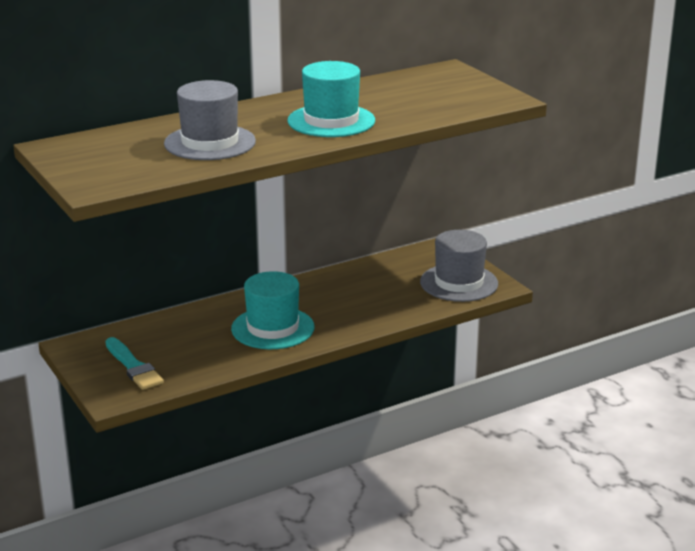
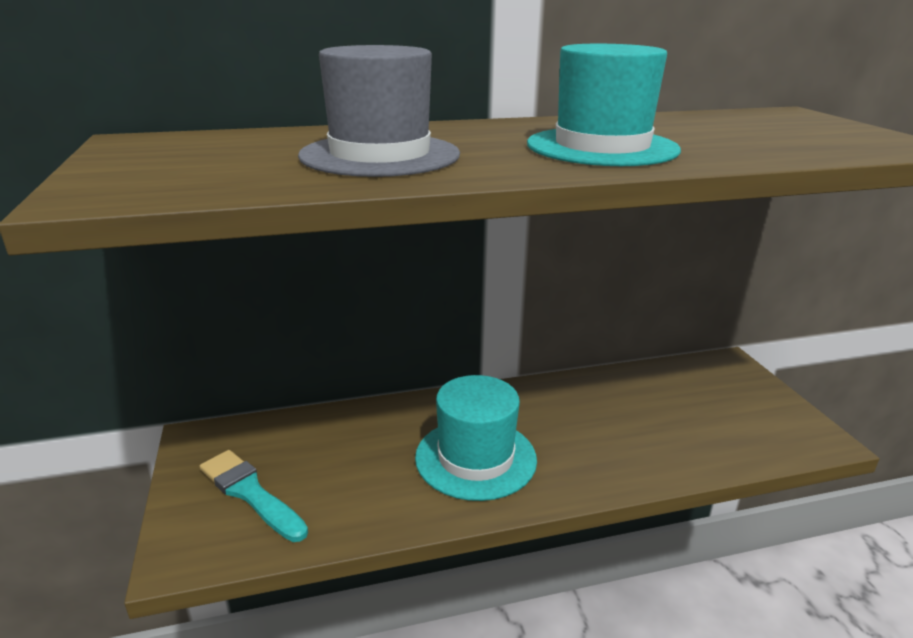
camera: 15 degrees right, 0 degrees up
turquoise brush [105,337,164,390] -> turquoise brush turned 150 degrees clockwise [200,450,308,542]
grey hat [420,230,498,302] -> none

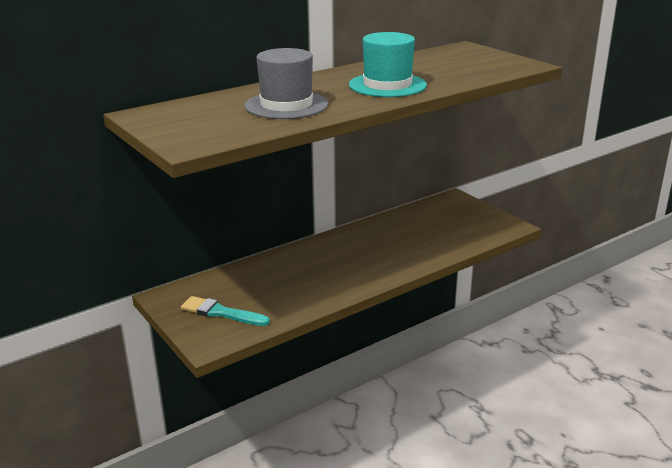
camera: 20 degrees left, 0 degrees up
turquoise hat [415,375,537,501] -> none

